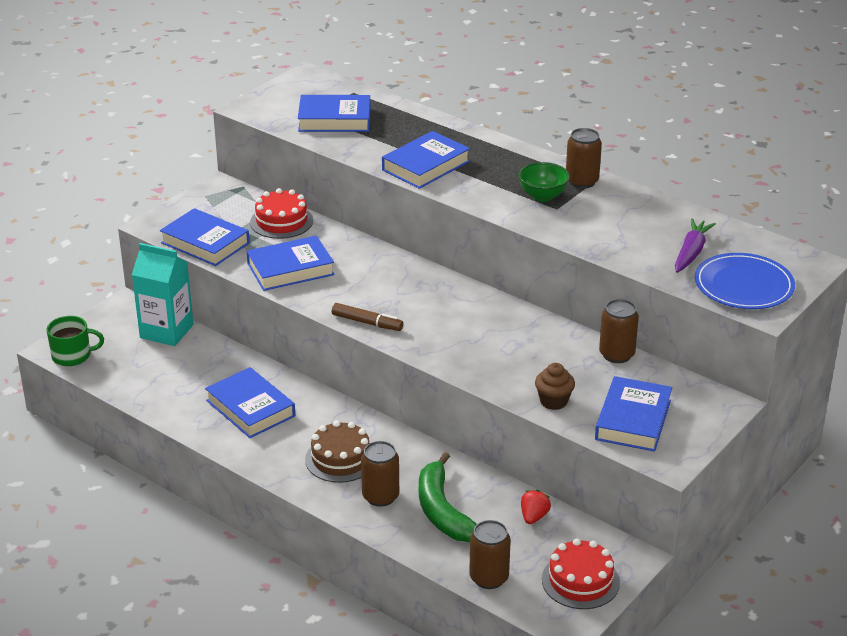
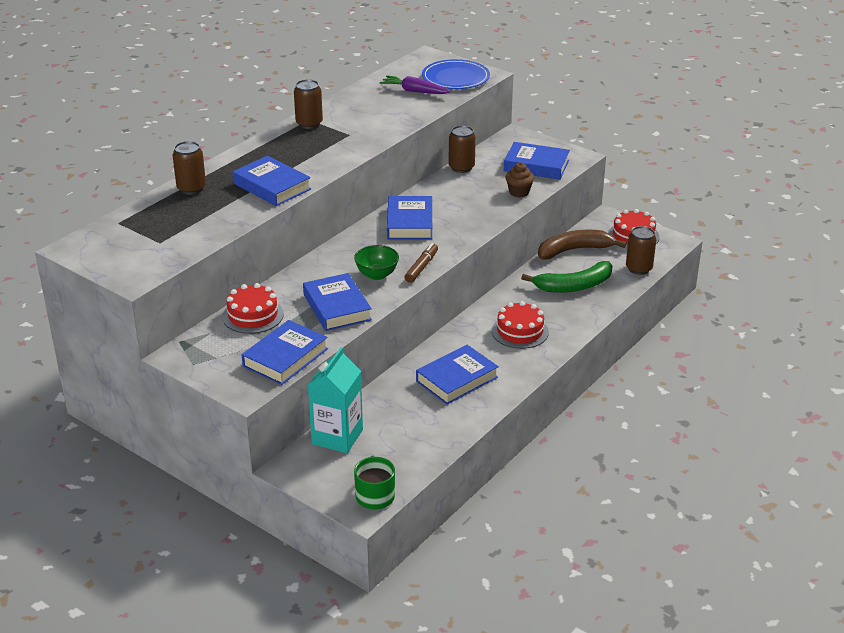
camera: 90 degrees left, 0 degrees up
blue book [298,95,371,132] -> blue book moved to [387,196,432,239]
brown cake [305,421,369,483] -> red cake [492,301,549,349]
brown can [361,441,399,507] -> brown can moved to [173,141,206,195]
green bowl [518,162,570,202] -> green bowl moved to [354,245,399,280]
red strawberry [521,490,551,524] -> brown banana [538,230,627,259]

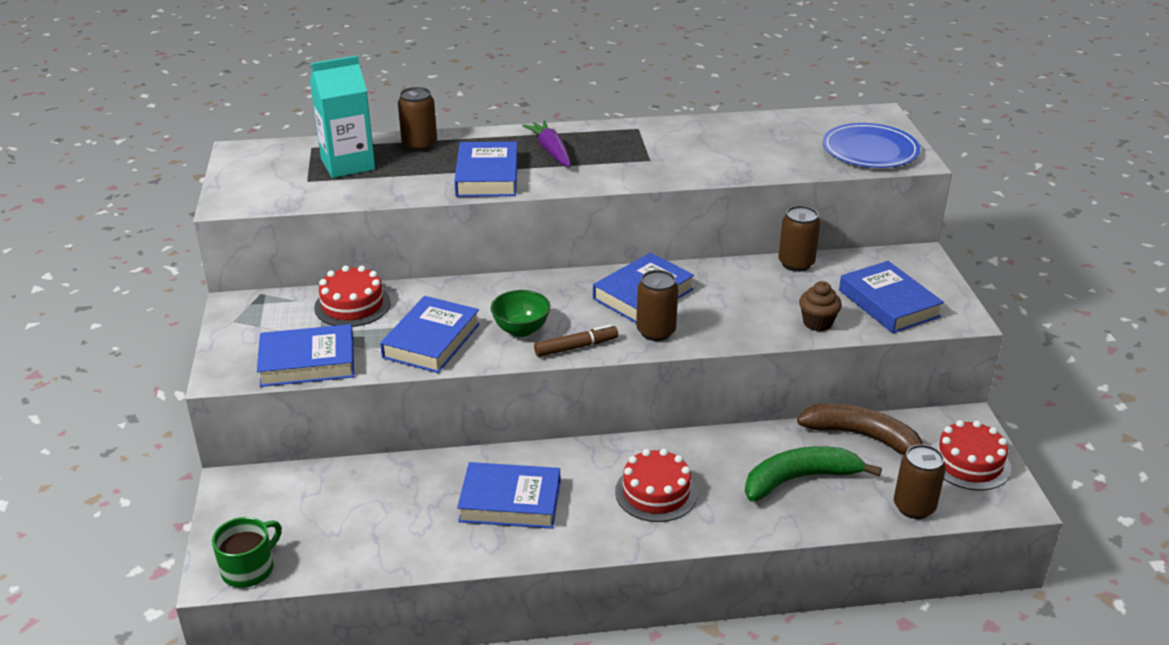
camera: 45 degrees right, 0 degrees up
brown can [294,79,323,129] -> brown can moved to [636,270,678,341]
turquoise carton [308,347,363,453] -> turquoise carton moved to [310,56,375,178]
purple carrot [380,76,450,94] -> purple carrot moved to [522,120,571,167]
green banana [521,261,612,293] -> green banana turned 135 degrees clockwise [745,446,882,502]

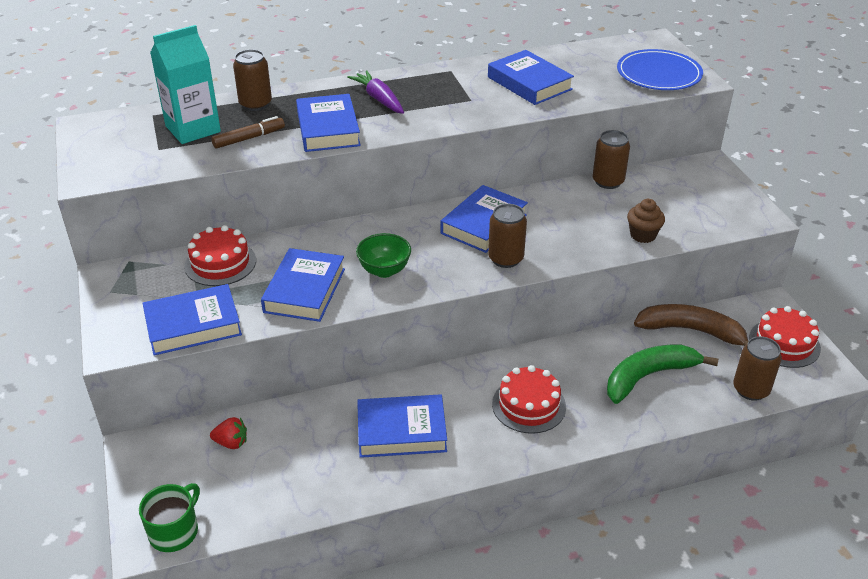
camera: 10 degrees left, 5 degrees up
brown marker [534,324,618,357] -> brown marker moved to [211,116,285,149]
blue book [839,261,944,333] -> blue book moved to [488,50,574,105]
none -> red strawberry [210,417,247,449]

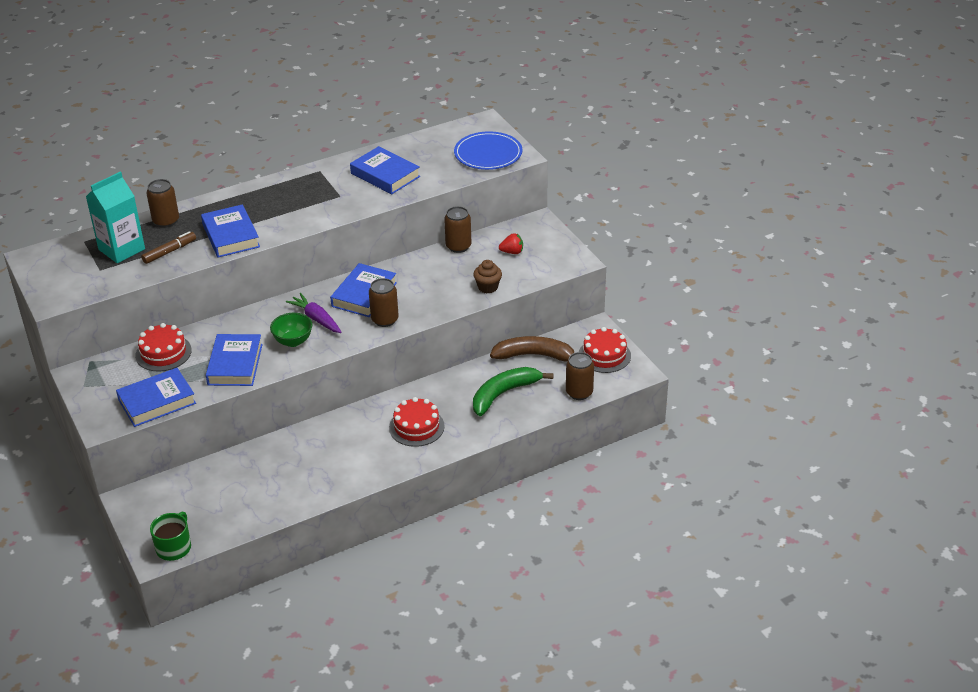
camera: 10 degrees left, 0 degrees up
red strawberry [210,417,247,449] -> red strawberry moved to [499,233,523,254]
purple carrot [347,71,404,114] -> purple carrot moved to [286,293,341,333]
blue book [357,394,447,458] -> none

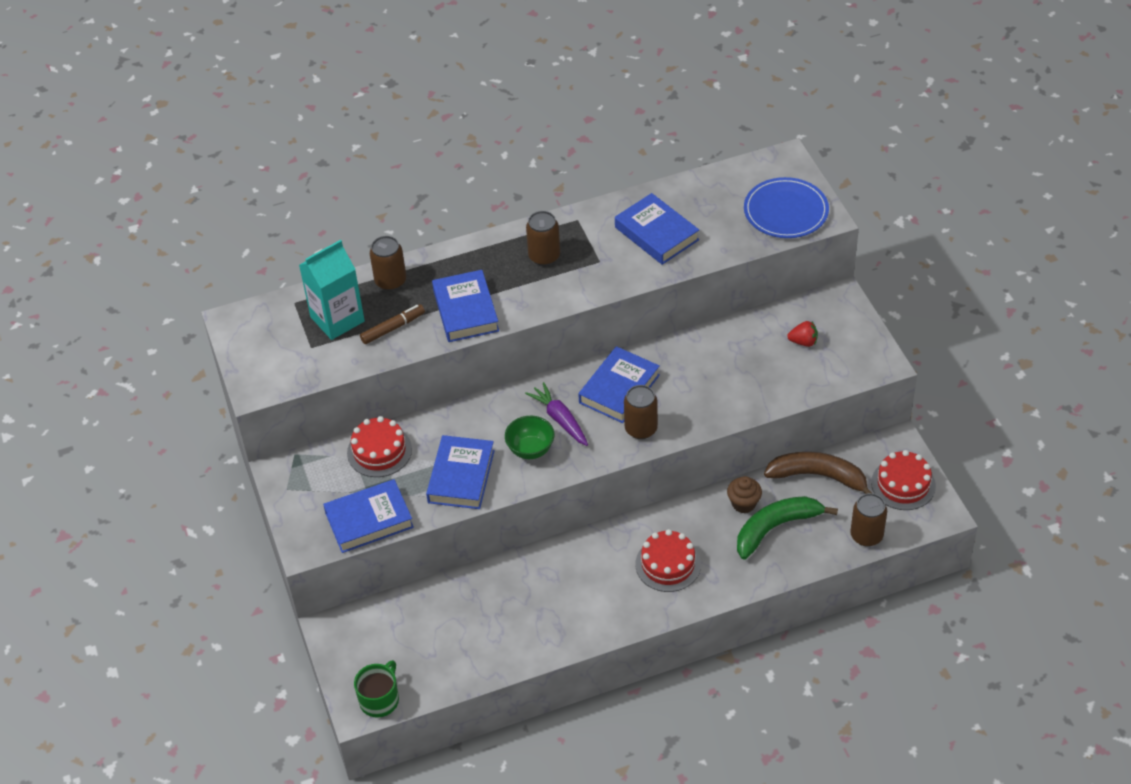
camera: 10 degrees right, 10 degrees up
brown can [444,206,471,253] -> brown can moved to [526,211,560,266]
brown cupcake [473,260,502,294] -> brown cupcake moved to [727,476,762,513]

